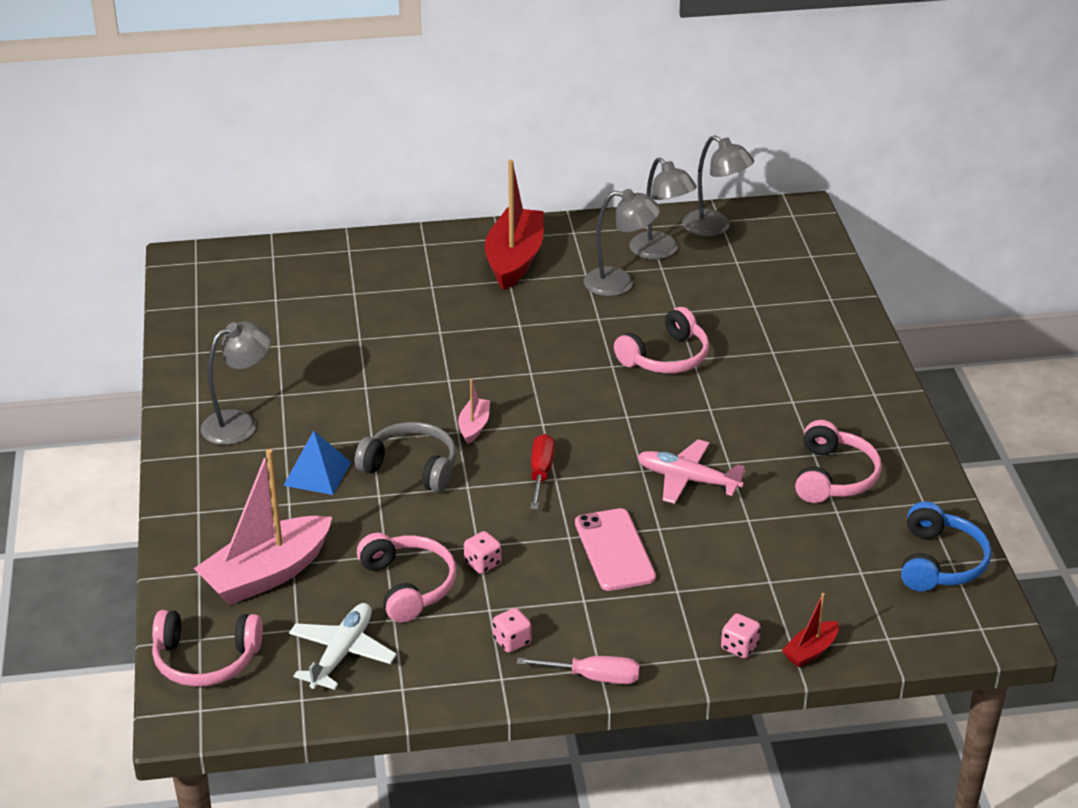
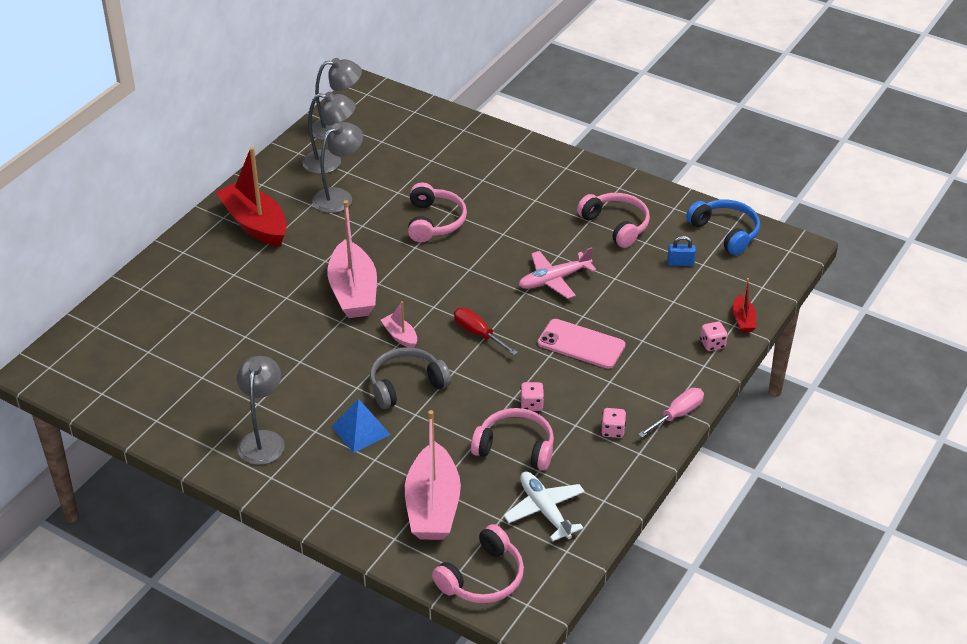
camera: 50 degrees left, 5 degrees up
none -> pink boat [327,200,377,318]
none -> blue padlock [667,236,696,266]

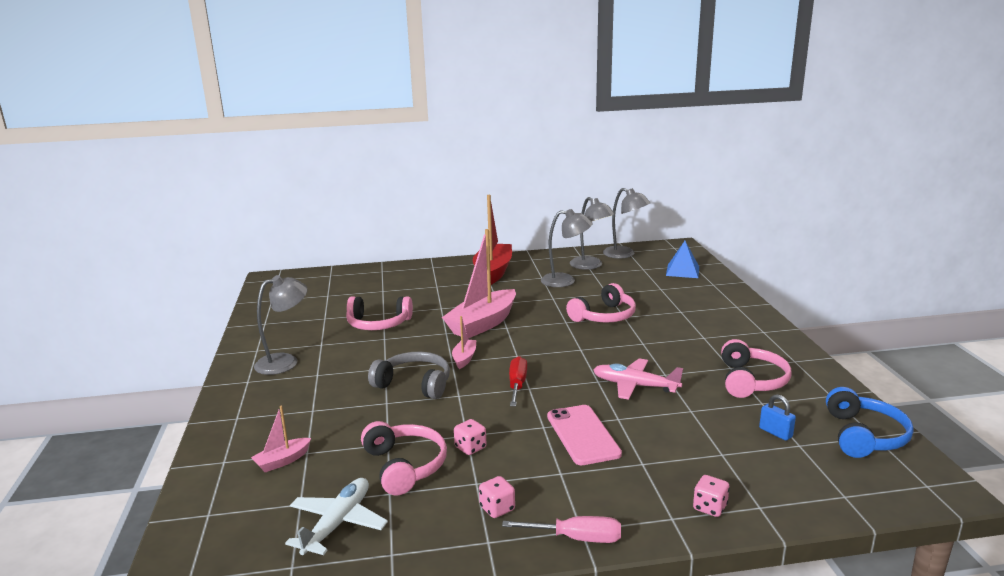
camera: 50 degrees right, 20 degrees down
blue pyramid [331,399,390,453] -> blue pyramid moved to [666,241,699,278]
pink boat [405,410,461,540] -> pink boat [251,405,311,472], size x0.47
pink headphones [432,524,524,603] -> pink headphones moved to [346,296,413,330]
red boat [732,278,756,333] -> none

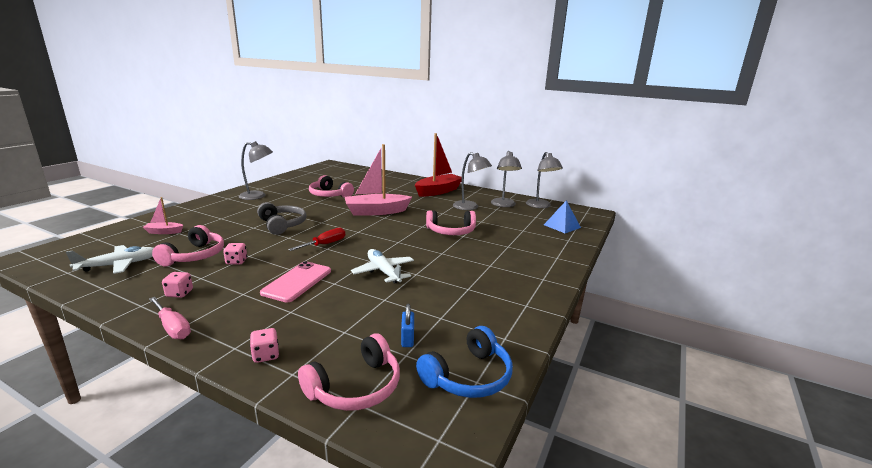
camera: 35 degrees right, 0 degrees up
pink boat [452,316,477,369] -> none
pink plane [593,358,683,400] -> white plane [351,249,414,284]
pink headphones [721,339,791,398] -> pink headphones moved to [298,333,400,411]

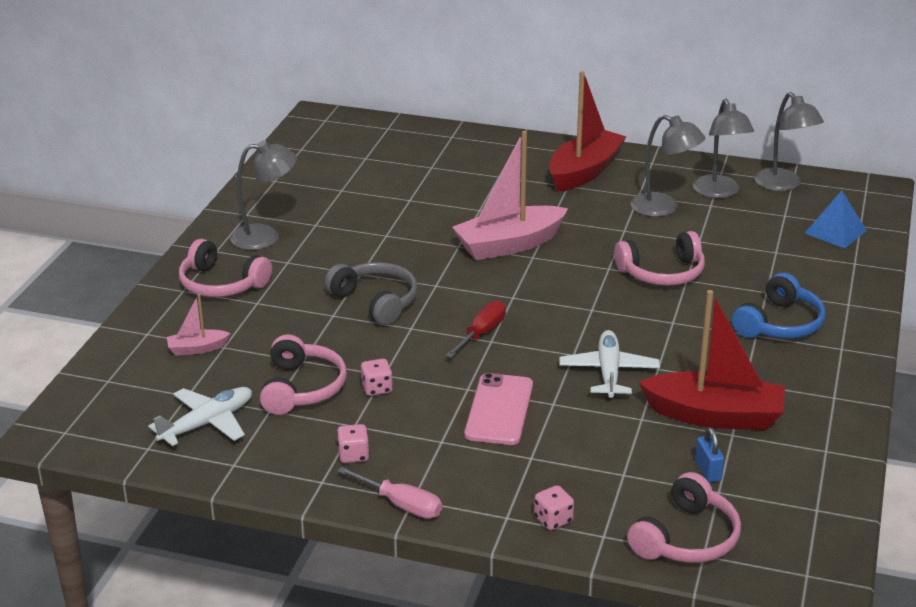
camera: 10 degrees left, 10 degrees up
pink headphones [309,175,354,198] -> pink headphones moved to [179,239,272,297]
white plane [351,249,414,284] -> white plane turned 45 degrees clockwise [559,330,660,398]
blue headphones [416,326,513,398] -> blue headphones moved to [732,273,826,338]
none -> red boat [639,290,785,430]

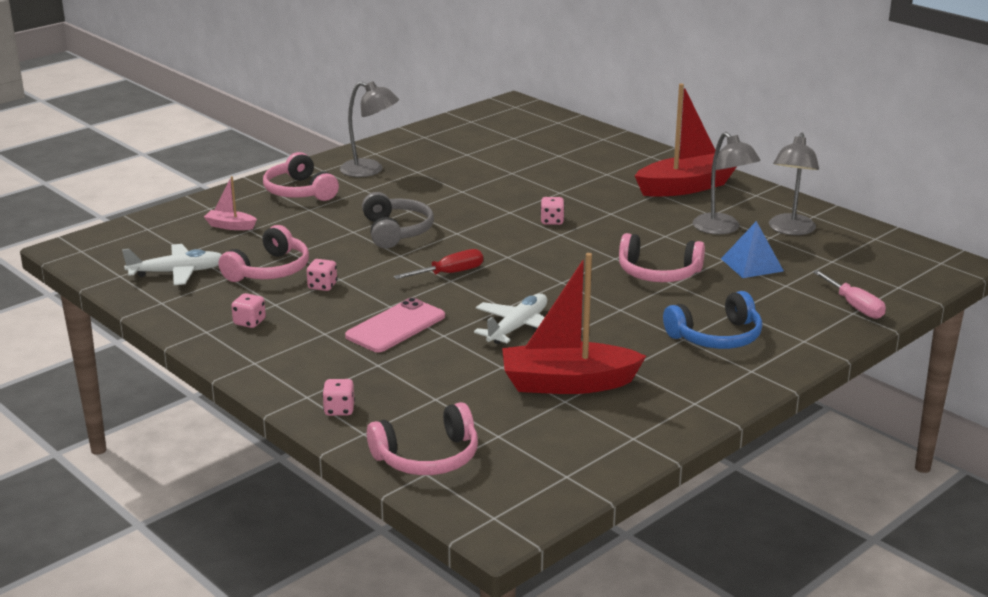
camera: 30 degrees right, 5 degrees down
pink screwdriver [337,467,442,519] -> pink screwdriver moved to [813,270,886,319]
pink boat [452,131,568,260] -> pink dice [540,197,565,225]
red boat [639,290,785,430] -> red boat turned 135 degrees clockwise [502,253,646,394]
blue padlock [695,427,724,483] -> none
grey lamp [754,92,824,191] -> none
blue pyramid [804,191,867,248] -> blue pyramid moved to [721,221,784,278]

